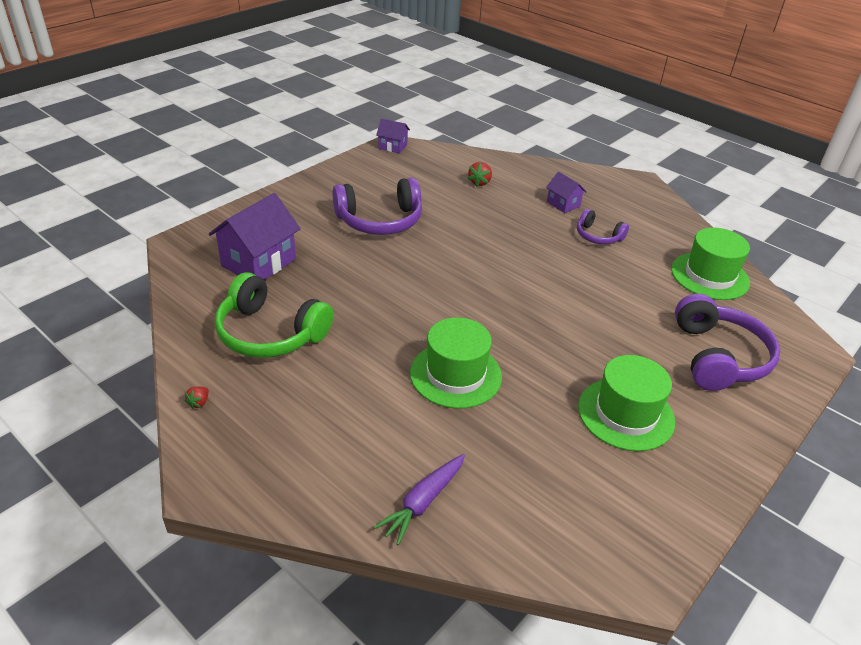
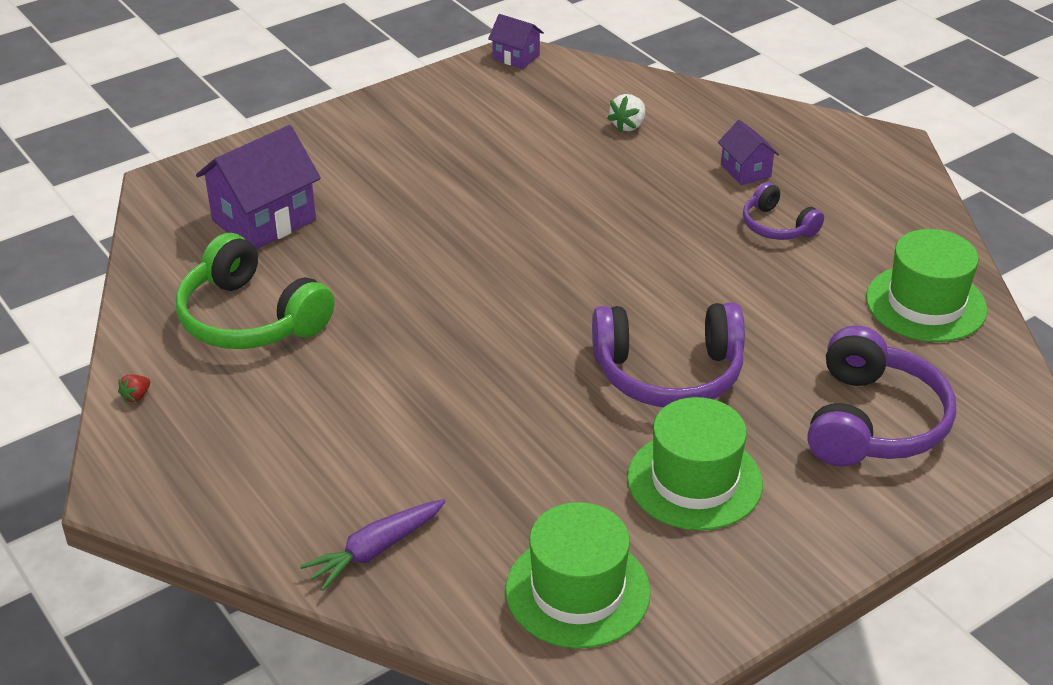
camera: 15 degrees right, 0 degrees up
purple headphones [333,177,422,235] -> purple headphones moved to [592,302,745,407]
green hat [410,317,502,409] -> green hat moved to [505,502,651,649]
red strawberry [468,162,492,187] -> white strawberry [607,94,645,132]

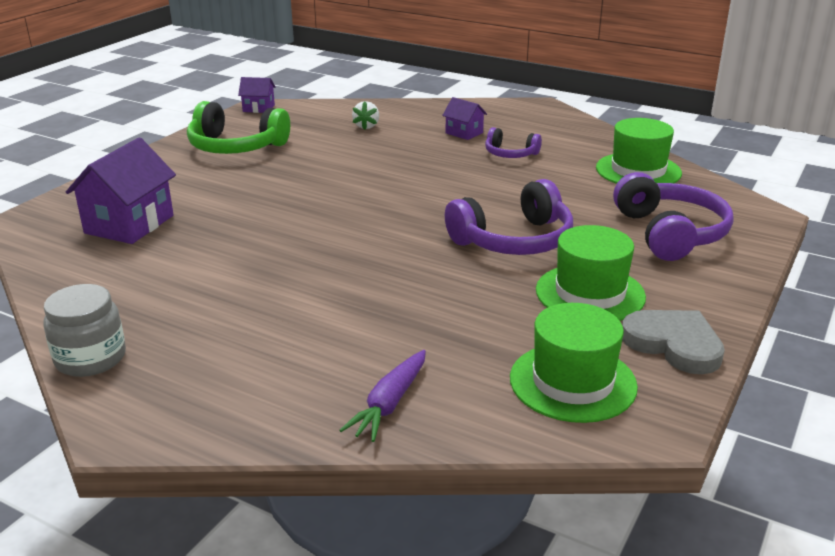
camera: 25 degrees left, 10 degrees down
red strawberry [118,374,150,403] -> grey jar [43,284,126,377]
green headphones [176,233,334,349] -> green headphones moved to [187,101,290,154]
none -> grey heart [622,310,725,374]

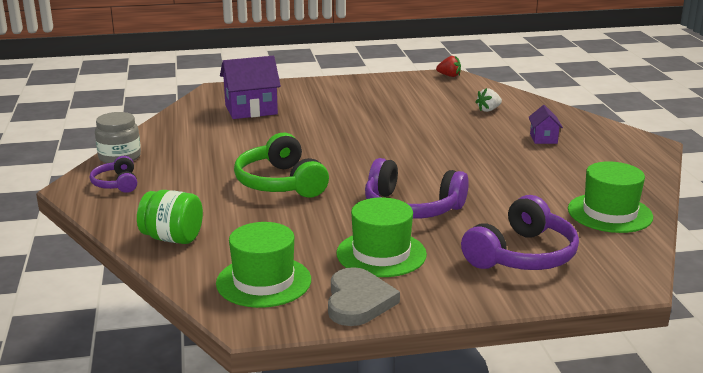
camera: 50 degrees right, 5 degrees down
green headphones [187,101,290,154] -> green headphones moved to [234,133,329,198]
purple house [238,77,276,113] -> red strawberry [436,56,461,77]
purple carrot [339,350,426,442] -> green jar [137,190,203,244]
purple headphones [485,127,542,158] -> purple headphones moved to [90,156,137,193]

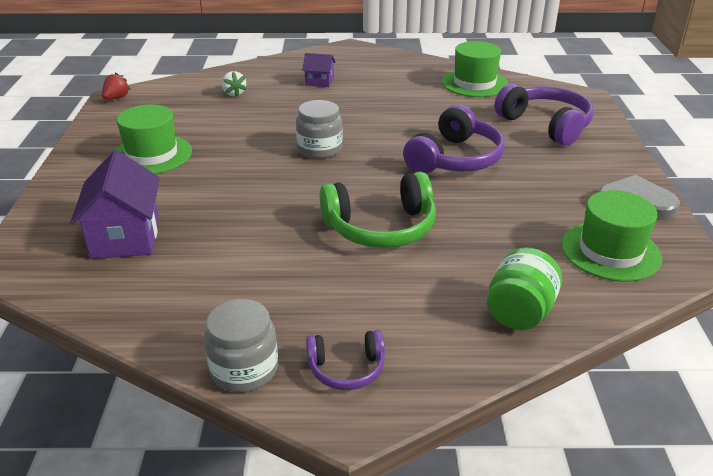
camera: 80 degrees left, 10 degrees up
green hat [336,197,427,277] -> green hat moved to [115,104,192,174]
none -> grey jar [296,100,342,159]

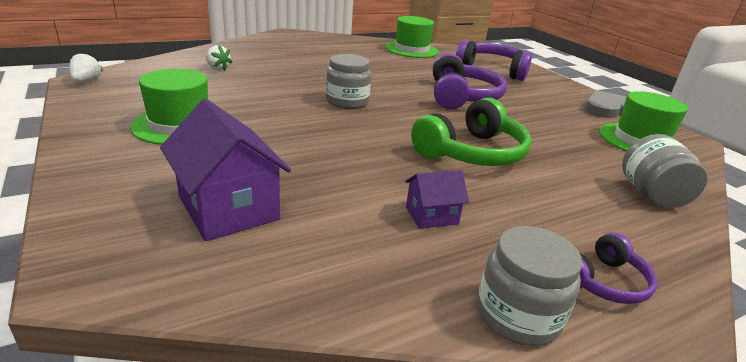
camera: 30 degrees left, 5 degrees down
red strawberry [102,72,131,100] -> white strawberry [69,51,103,82]
purple house [302,53,335,87] -> purple house moved to [405,170,469,229]
green jar [487,248,562,330] -> grey jar [622,134,708,208]

